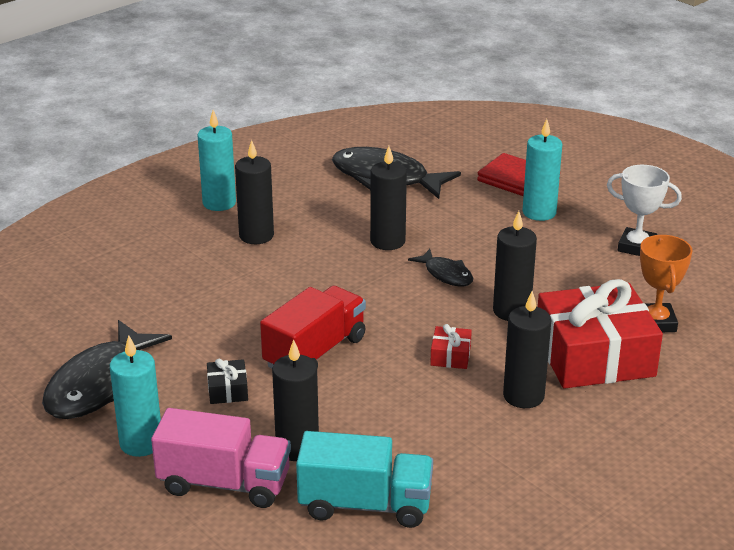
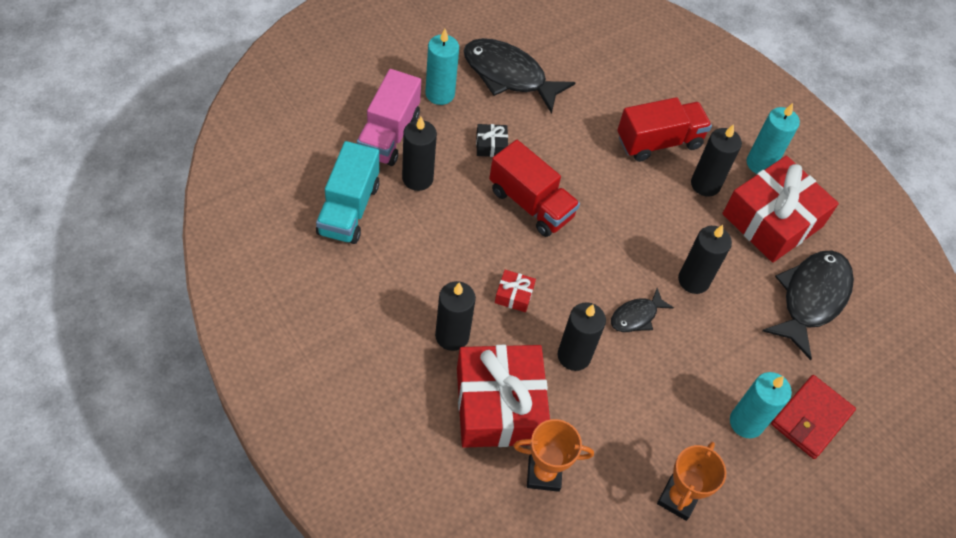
camera: 90 degrees right, 25 degrees up
white trophy [607,165,682,256] -> orange trophy [657,442,726,521]
none -> red truck [617,97,712,162]
none -> red gift [722,156,839,263]

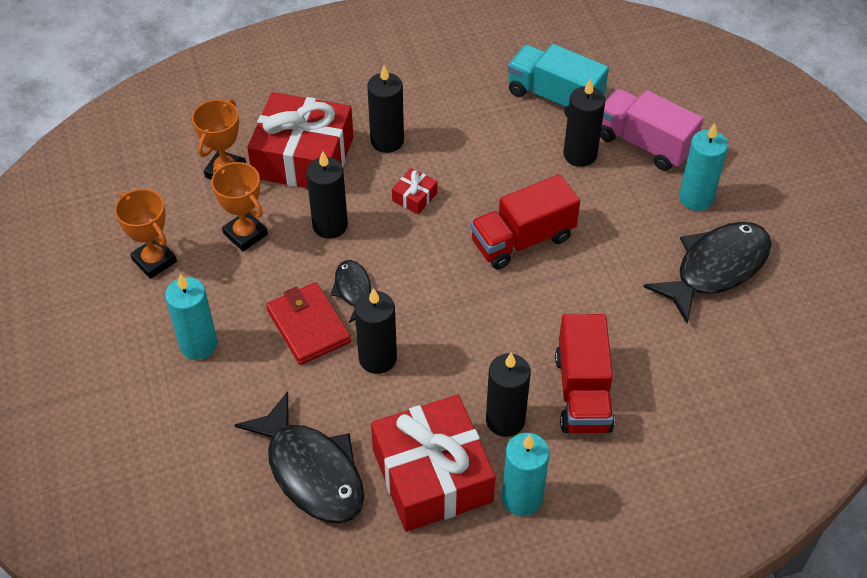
camera: 115 degrees right, 5 degrees down
black gift [476,124,508,157] -> none
red wallet [771,375,856,459] -> red wallet moved to [266,282,351,365]
none -> orange trophy [211,162,268,251]

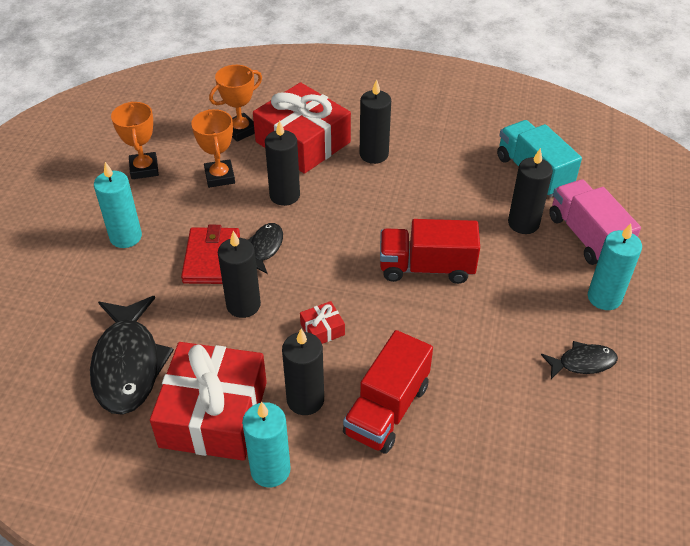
camera: 30 degrees right, 5 degrees down
red gift [392,168,437,214] -> red gift moved to [300,301,345,344]
black fish [643,222,772,323] -> black fish [541,341,618,379], size x0.52

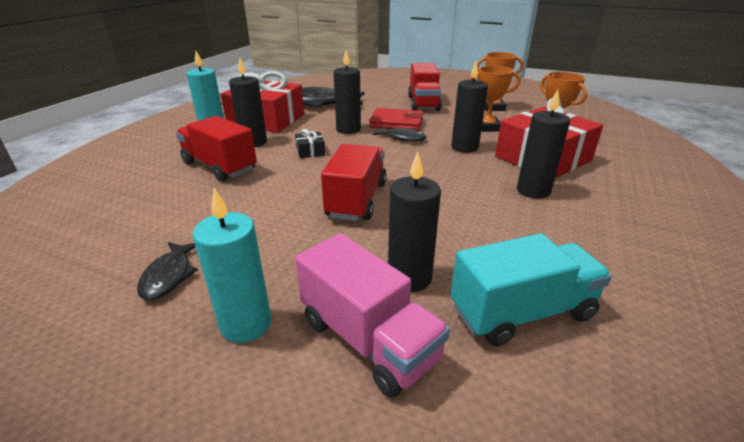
camera: 100 degrees right, 15 degrees down
turquoise candle [94,162,142,248] -> red truck [408,63,442,111]
red gift [300,301,345,344] -> black gift [295,129,325,158]
pink truck [549,179,641,265] -> pink truck turned 60 degrees clockwise [295,233,450,398]

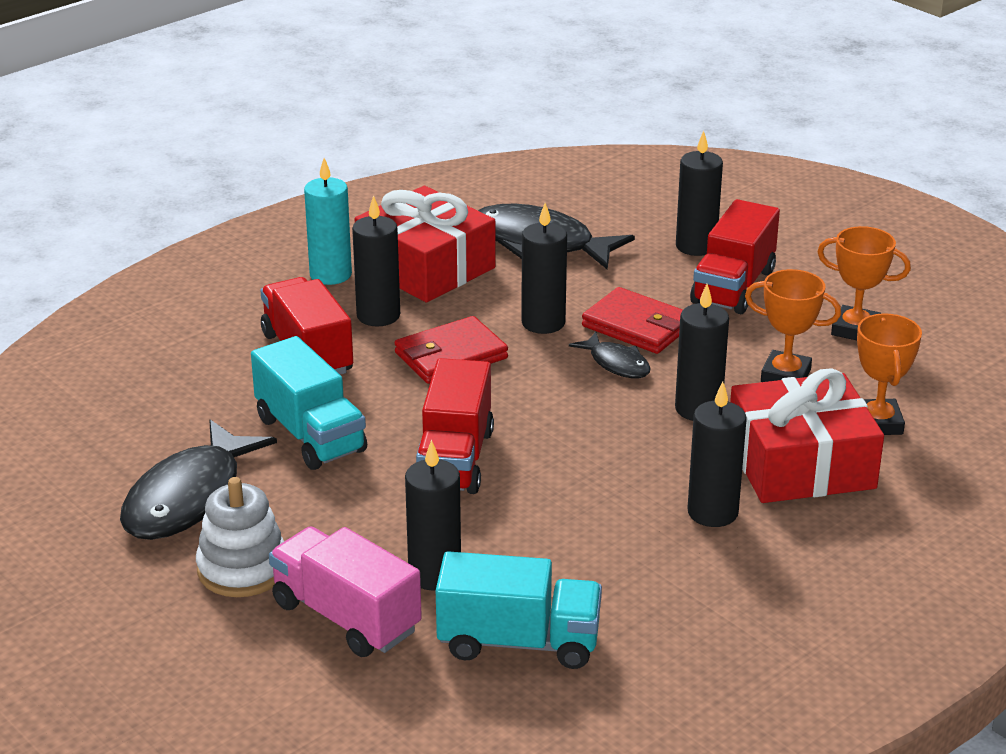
camera: 25 degrees right, 0 degrees up
black fish [137,242,198,300] -> black fish [120,419,277,540], size x1.94
turquoise candle [193,188,271,343] -> white stacking toy [196,477,284,597]
black gift [295,129,325,158] -> red wallet [394,316,508,384]
pink truck [295,233,450,398] -> pink truck turned 150 degrees clockwise [269,526,422,657]
red truck [321,144,387,221] -> red truck turned 150 degrees clockwise [416,358,494,494]
none -> turquoise truck [251,336,367,470]
none -> black candle [676,131,723,256]

